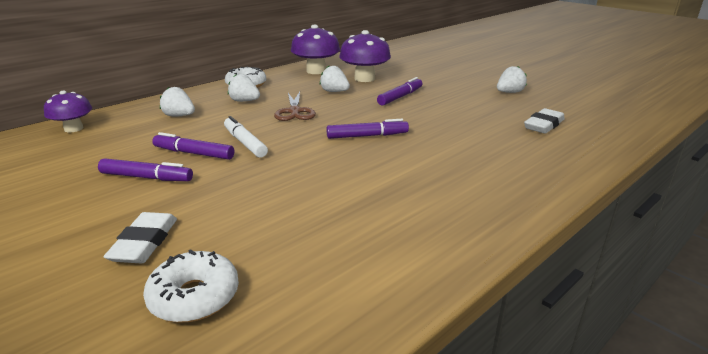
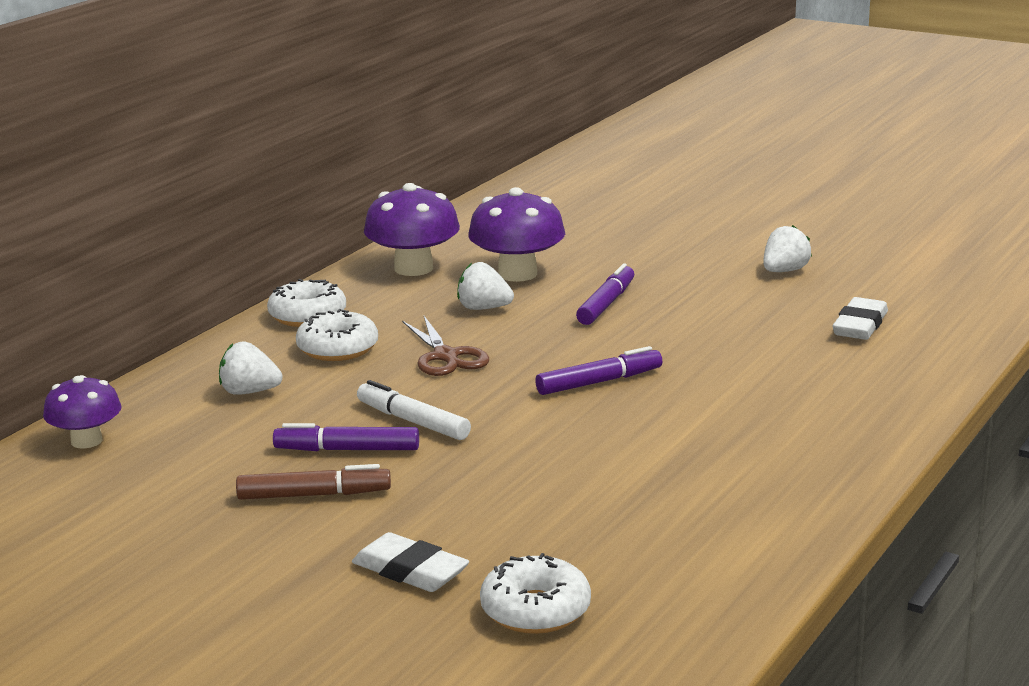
camera: 15 degrees left, 5 degrees down
purple marker [98,158,193,181] -> brown marker [236,464,391,500]
white eraser [104,212,177,263] -> white eraser turned 45 degrees counterclockwise [352,532,469,592]
white strawberry [228,74,260,102] -> white donut [296,309,378,361]

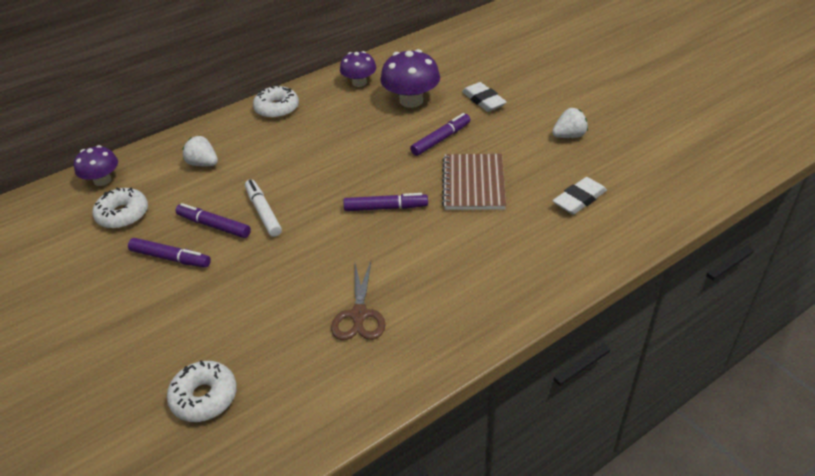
camera: 25 degrees right, 20 degrees up
brown marker [236,464,391,500] -> purple marker [128,238,211,268]
white donut [296,309,378,361] -> white donut moved to [93,187,148,229]
white eraser [352,532,469,592] -> white eraser moved to [462,82,507,112]
purple mushroom [364,183,460,276] -> purple mushroom [340,51,376,87], size x0.64
brown scissors [402,316,489,376] -> brown scissors moved to [331,261,385,340]
white strawberry [457,262,514,310] -> none
none -> brown notebook [442,154,506,210]

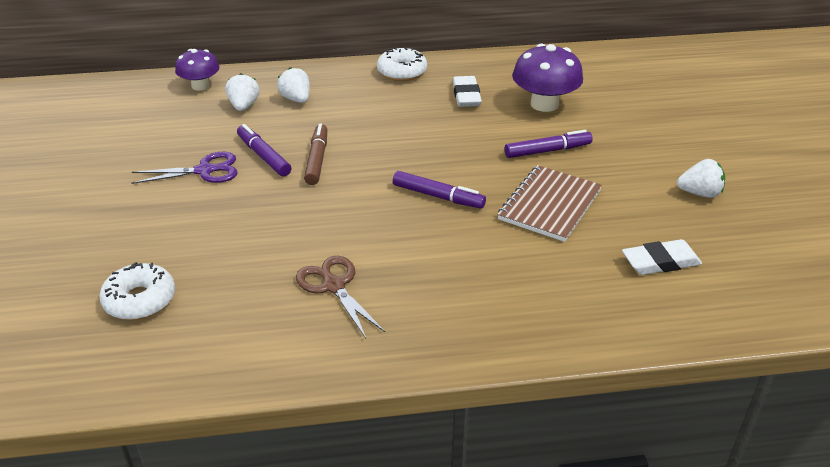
camera: 25 degrees right, 5 degrees down
white donut [93,187,148,229] -> none
purple marker [128,238,211,268] -> purple scissors [132,152,238,184]
white marker [245,179,282,237] -> brown marker [304,123,327,185]
brown scissors [331,261,385,340] -> brown scissors turned 120 degrees clockwise [296,256,385,338]
purple mushroom [340,51,376,87] -> none
white eraser [462,82,507,112] -> white eraser moved to [452,76,482,107]
none -> white strawberry [225,73,260,111]

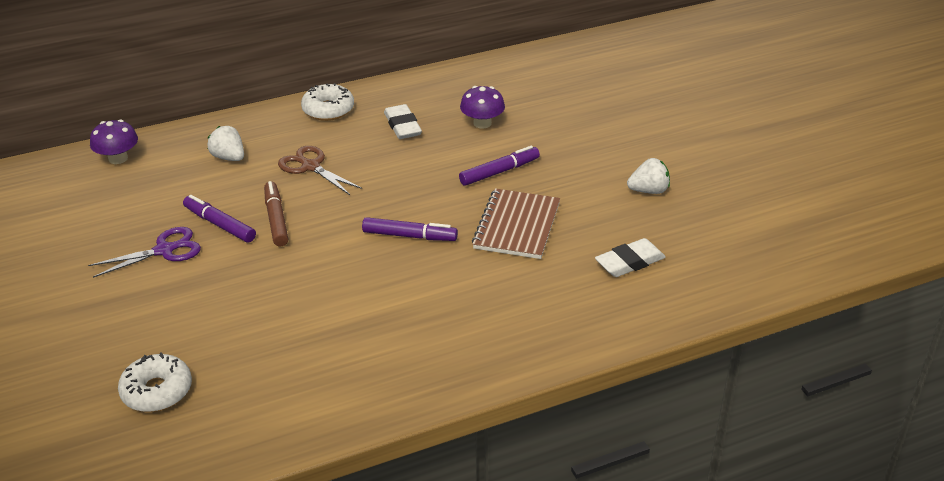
camera: 15 degrees left, 0 degrees up
white strawberry [225,73,260,111] -> none
brown scissors [296,256,385,338] -> brown scissors moved to [278,146,362,195]
purple mushroom [512,44,583,112] -> purple mushroom [460,86,505,129], size x0.64

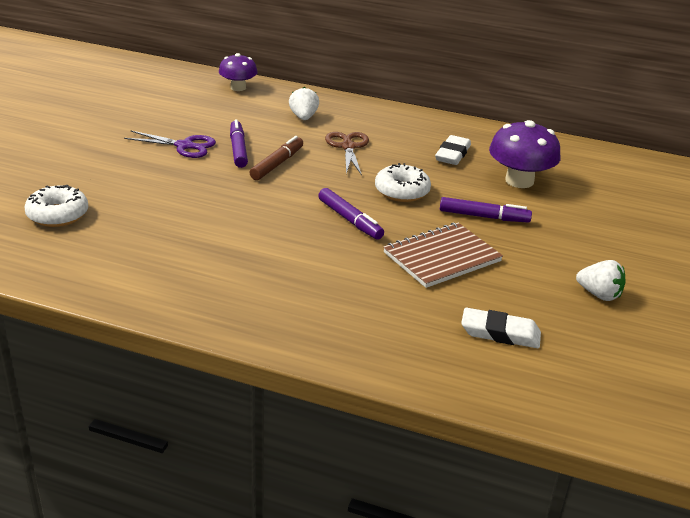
camera: 40 degrees right, 5 degrees down
white donut [301,83,354,121] -> white donut moved to [375,163,431,202]
purple mushroom [460,86,505,129] -> purple mushroom [489,120,561,188], size x1.55

